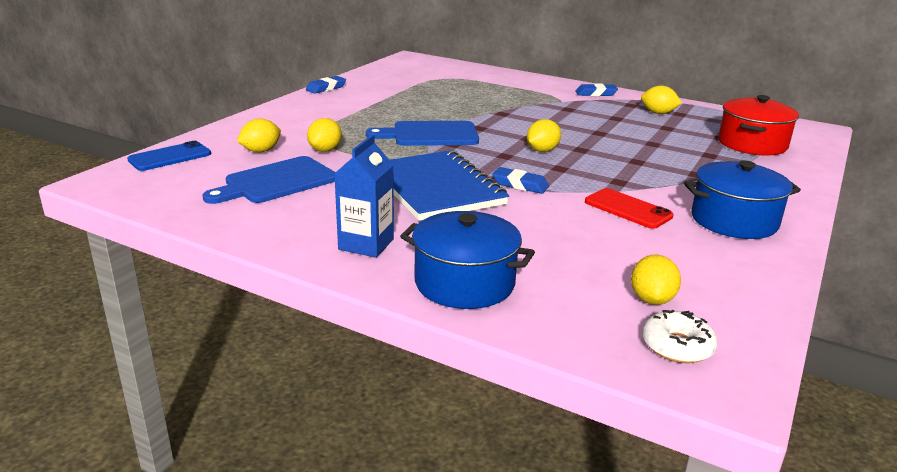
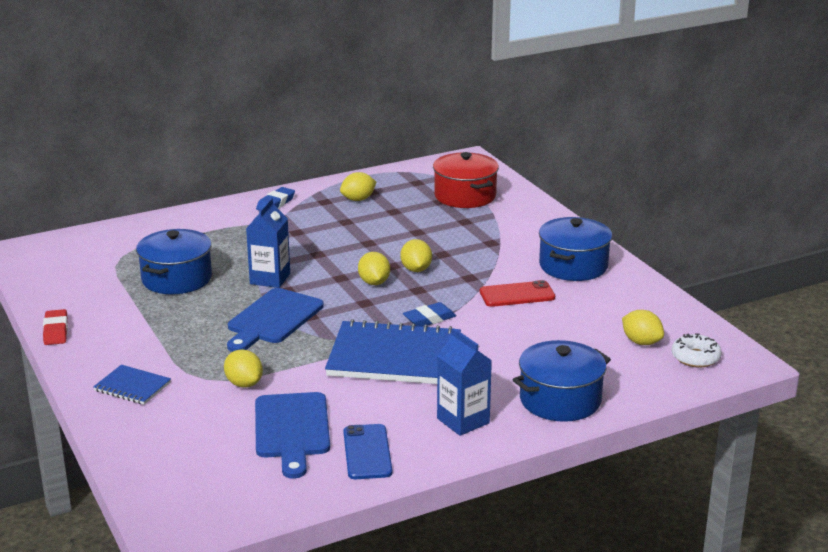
camera: 55 degrees left, 0 degrees up
blue phone [127,141,211,171] -> blue phone moved to [343,424,392,479]
yellow lemon [237,119,281,152] -> yellow lemon moved to [400,239,432,272]
blue eraser [306,76,346,94] -> red eraser [43,309,68,345]
none -> blue notebook [93,365,171,405]
none -> blue pot [136,229,212,294]
none -> blue carton [246,198,290,288]

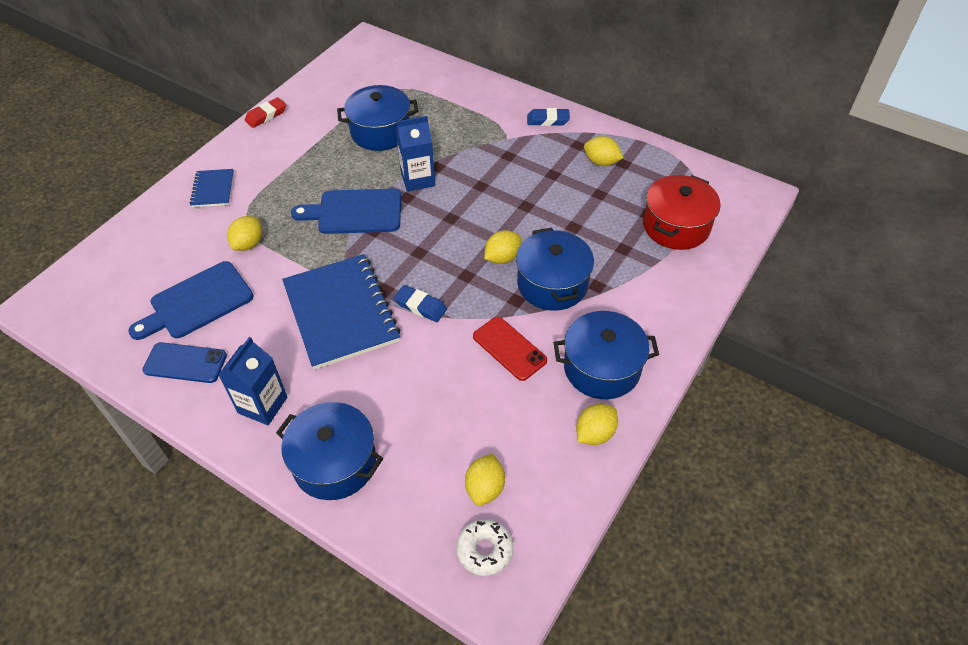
camera: 60 degrees right, 25 degrees up
blue phone [343,424,392,479] -> blue phone turned 45 degrees clockwise [143,342,227,383]
yellow lemon [358,252,390,285] -> yellow lemon moved to [576,404,618,445]
none -> blue pot [516,228,594,311]

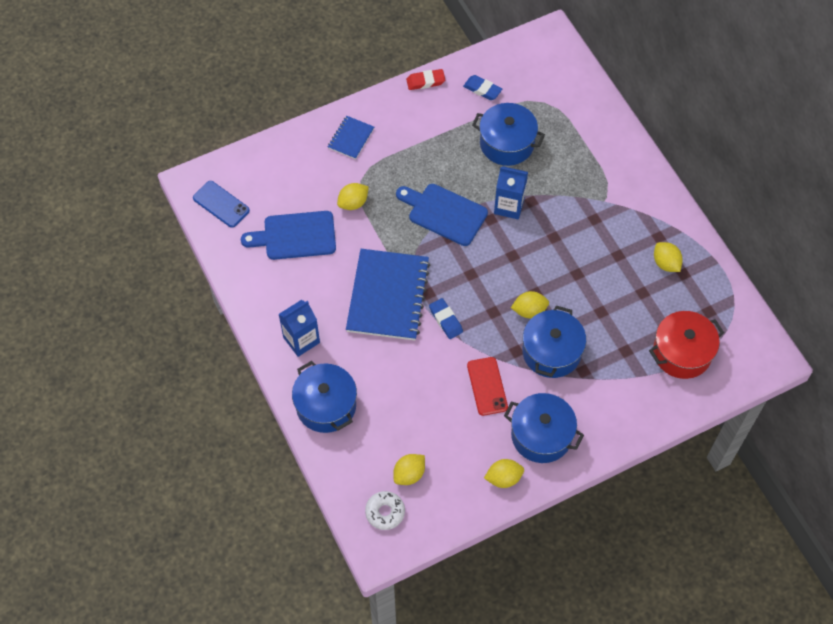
camera: 30 degrees right, 10 degrees up
blue phone [143,342,227,383] -> blue phone moved to [193,181,250,228]
blue eraser [527,108,570,126] -> blue eraser moved to [463,75,502,100]

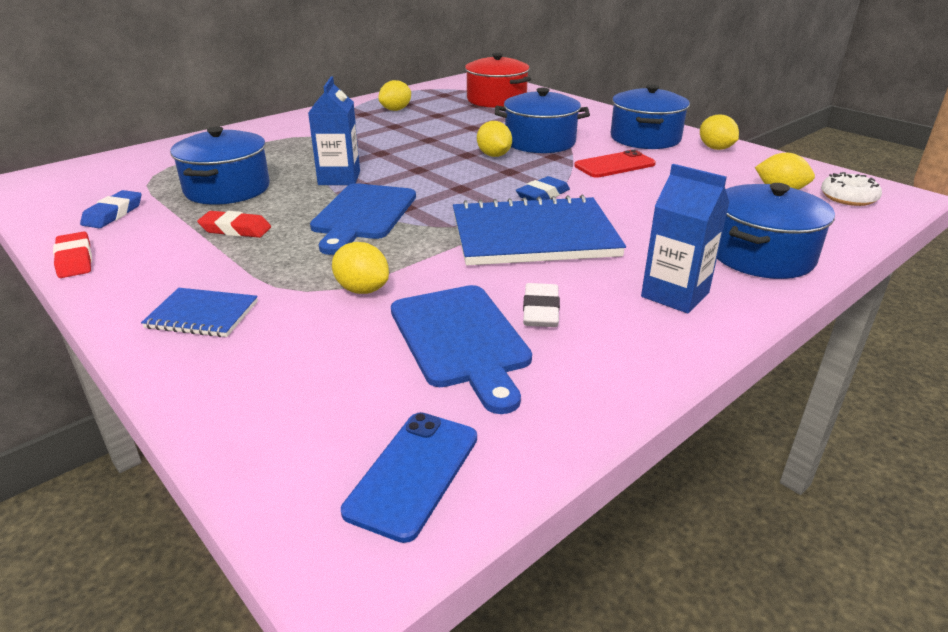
camera: 105 degrees left, 30 degrees down
none -> red eraser [197,211,271,238]
none -> white eraser [523,283,560,327]

